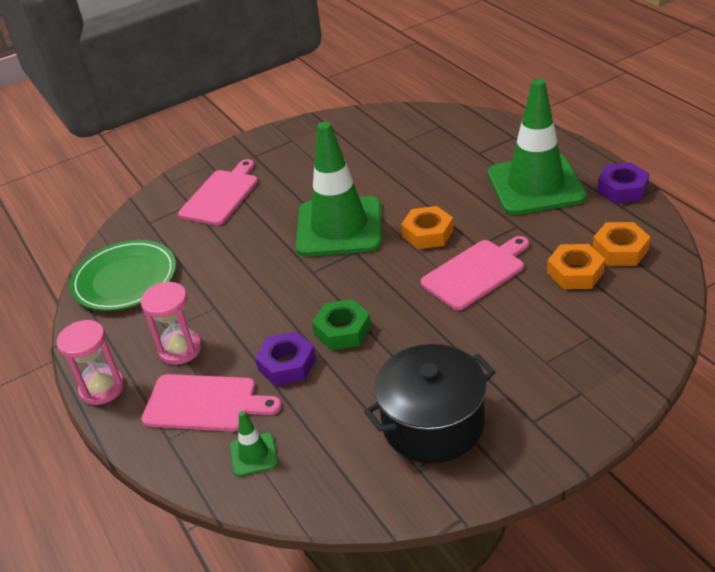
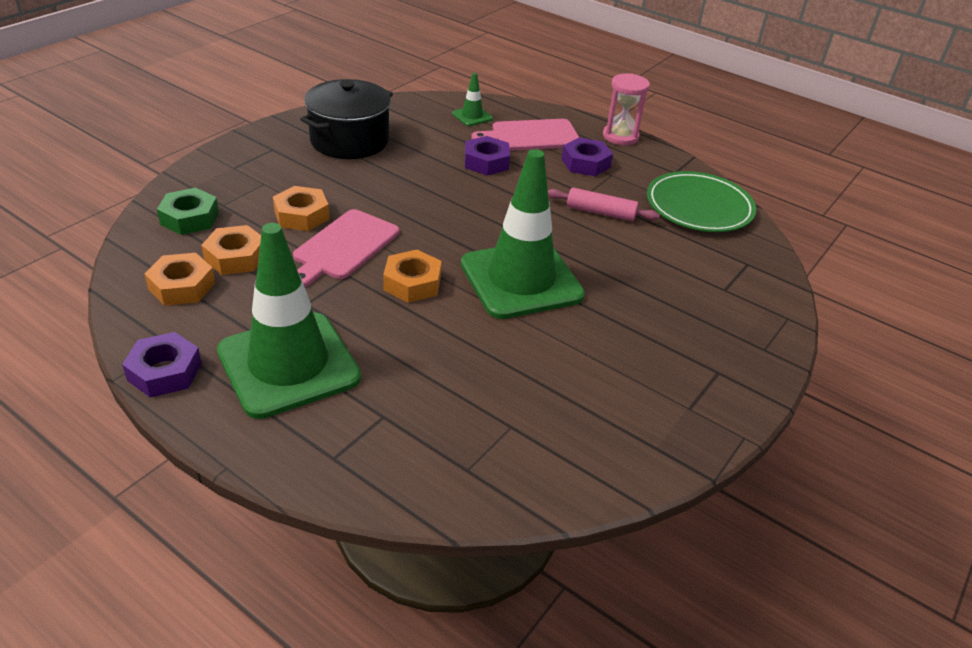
camera: 150 degrees right, 0 degrees up
pink hourglass [141,282,202,365] -> purple nut [562,137,613,176]
pink cutting board [178,159,258,225] -> none
green nut [312,299,371,350] -> green nut moved to [157,188,219,235]
none -> orange nut [273,186,330,231]
none -> pink rolling pin [548,188,660,221]

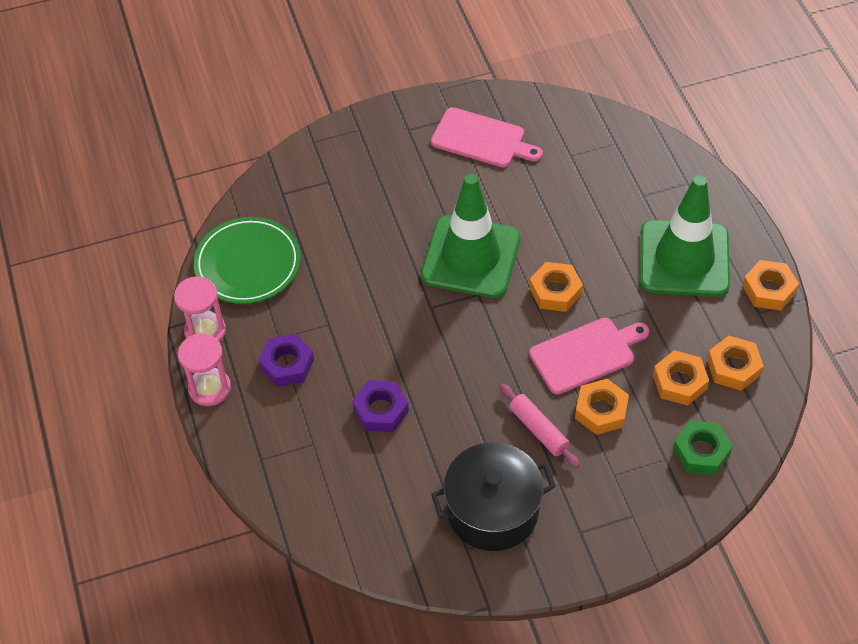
camera: 140 degrees left, 15 degrees up
purple nut [122,332,202,398] -> orange nut [743,260,799,311]
green traffic cone [452,73,493,126] -> none
pink cutting board [471,119,579,151] -> pink cutting board moved to [431,107,543,168]
pink rolling pin [548,188,660,221] -> pink rolling pin moved to [500,383,580,468]
none -> pink hourglass [174,276,226,342]

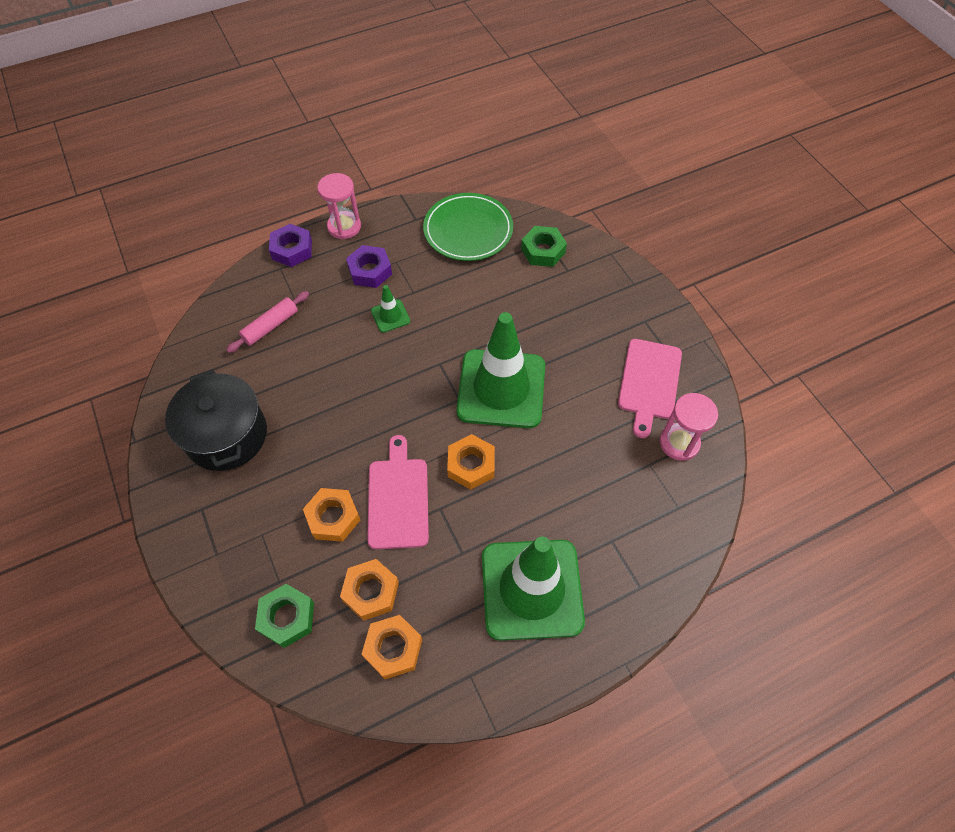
camera: 80 degrees right, 5 degrees up
pink hourglass [174,276,226,342] -> pink hourglass moved to [660,393,718,461]
purple nut [352,380,409,432] -> purple nut moved to [269,224,312,267]
pink rolling pin [500,383,580,468] -> pink rolling pin moved to [226,291,309,353]
pink cutting board [529,318,649,394] -> pink cutting board turned 150 degrees counterclockwise [367,435,429,549]
orange nut [743,260,799,311] -> none
none -> green traffic cone [371,285,410,333]
none -> green nut [521,226,567,267]

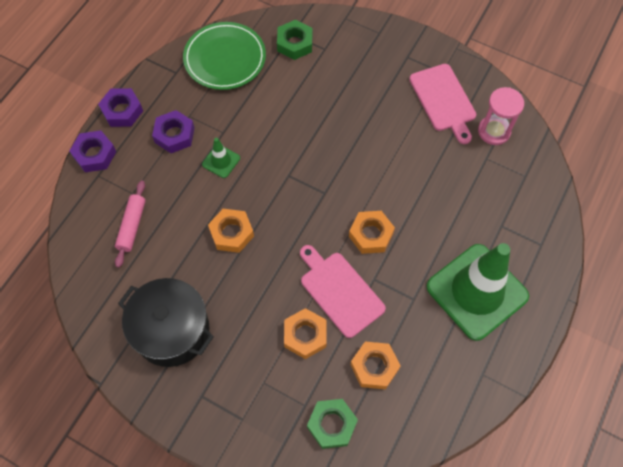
camera: 35 degrees left, 5 degrees up
pink hourglass [317,173,361,239] -> purple nut [98,88,143,127]
orange nut [362,615,422,679] -> orange nut moved to [208,209,254,253]
green traffic cone [456,312,545,428] -> none

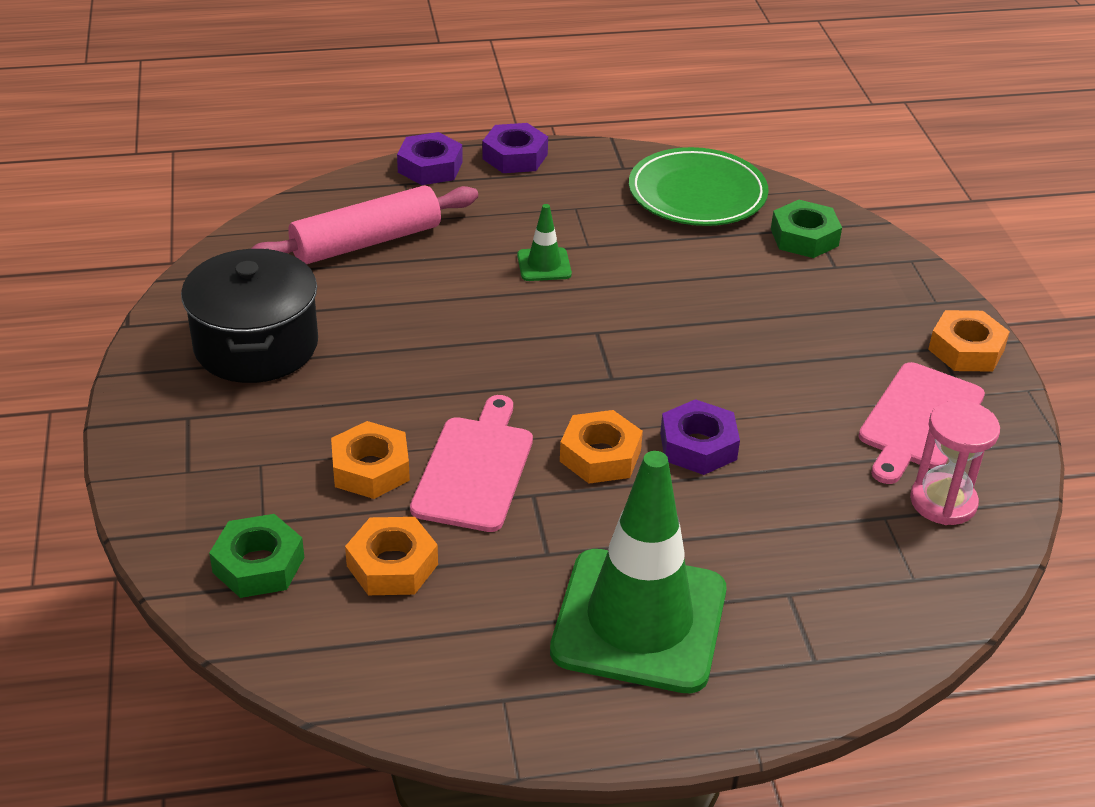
camera: 50 degrees right, 25 degrees down
pink rolling pin [115,181,146,268] -> pink rolling pin [251,185,478,264], size x1.64
purple nut [152,110,195,153] -> purple nut moved to [660,399,740,475]
orange nut [208,209,254,253] -> orange nut moved to [928,310,1010,372]

